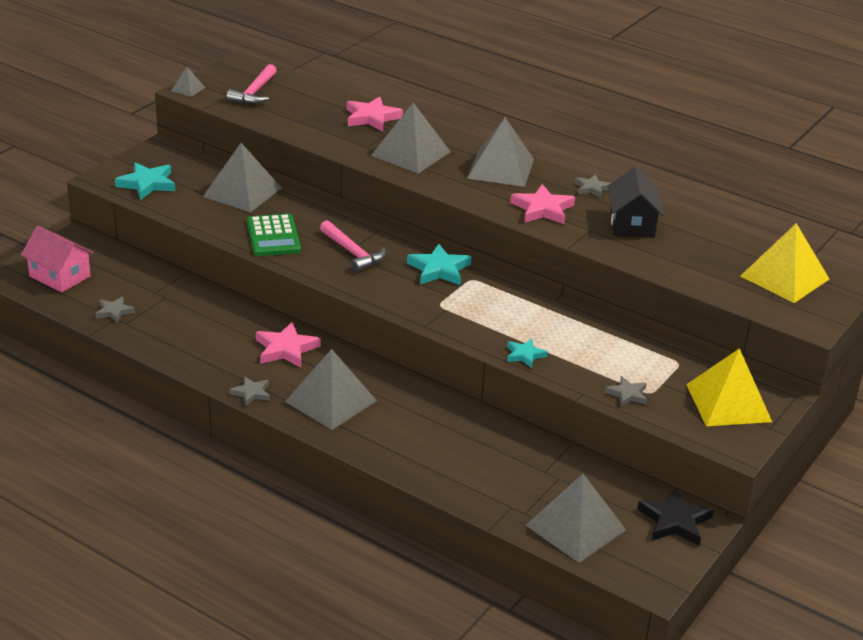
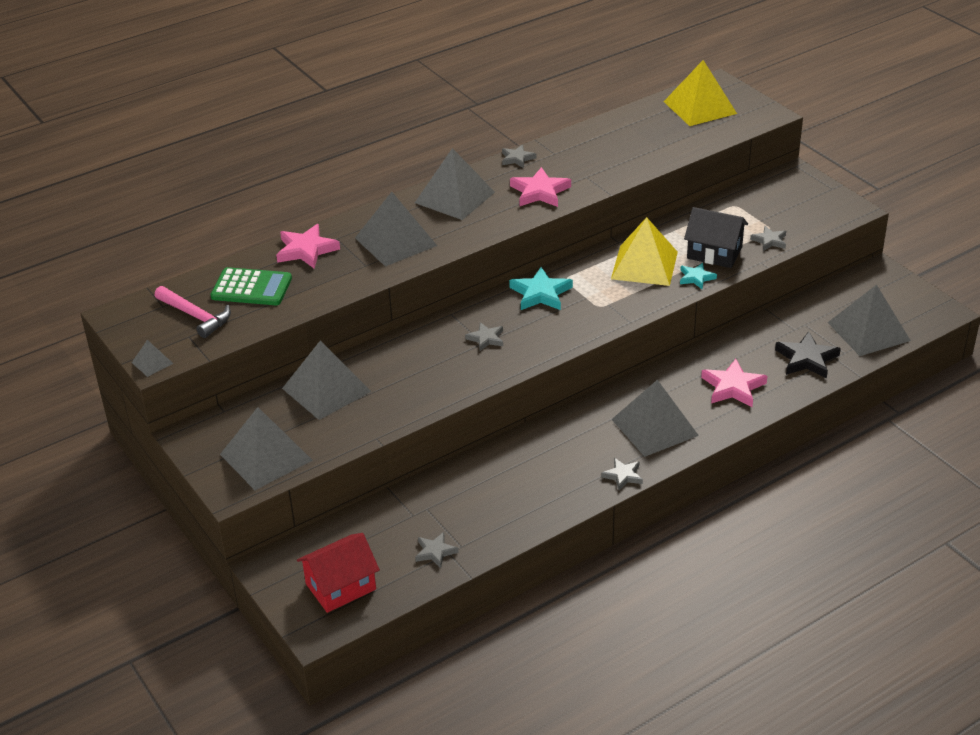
camera: 65 degrees left, 5 degrees up
pink house [21,226,94,293] -> red house [297,533,380,613]
turquoise star [115,162,175,200] -> grey pyramid [220,407,313,490]
green calculator [247,214,301,256] -> green calculator moved to [210,267,292,305]
pink star [256,322,321,368] -> pink star moved to [701,359,767,407]
pink hammer [320,220,386,272] -> grey star [465,322,503,351]
black house [608,166,664,238] -> black house moved to [684,207,748,268]
black star [637,488,714,546] -> black star moved to [775,331,841,378]
yellow pyramid [686,348,772,426] -> yellow pyramid moved to [611,217,678,286]

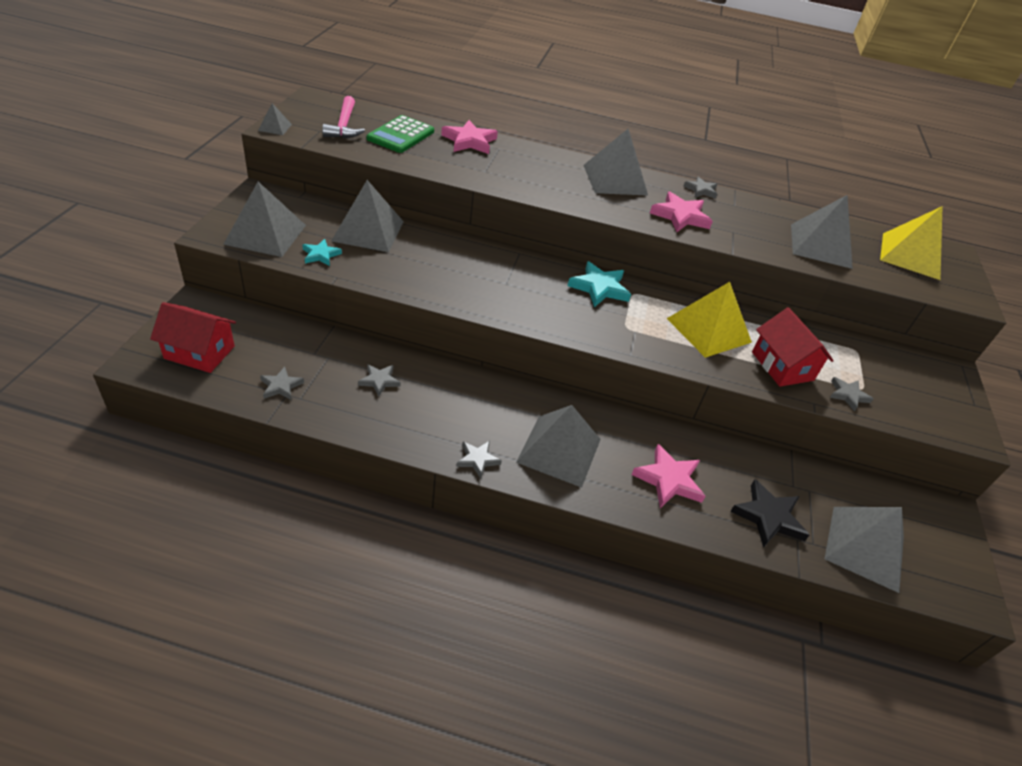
camera: 40 degrees right, 5 degrees up
green calculator [210,267,292,305] -> green calculator turned 60 degrees clockwise [367,115,434,153]
grey pyramid [355,192,437,267] -> grey pyramid moved to [791,195,853,269]
grey star [465,322,503,351] -> grey star moved to [358,364,401,396]
turquoise star [680,263,717,289] -> turquoise star moved to [302,239,342,266]
black house [684,207,748,268] -> red house [752,307,834,387]

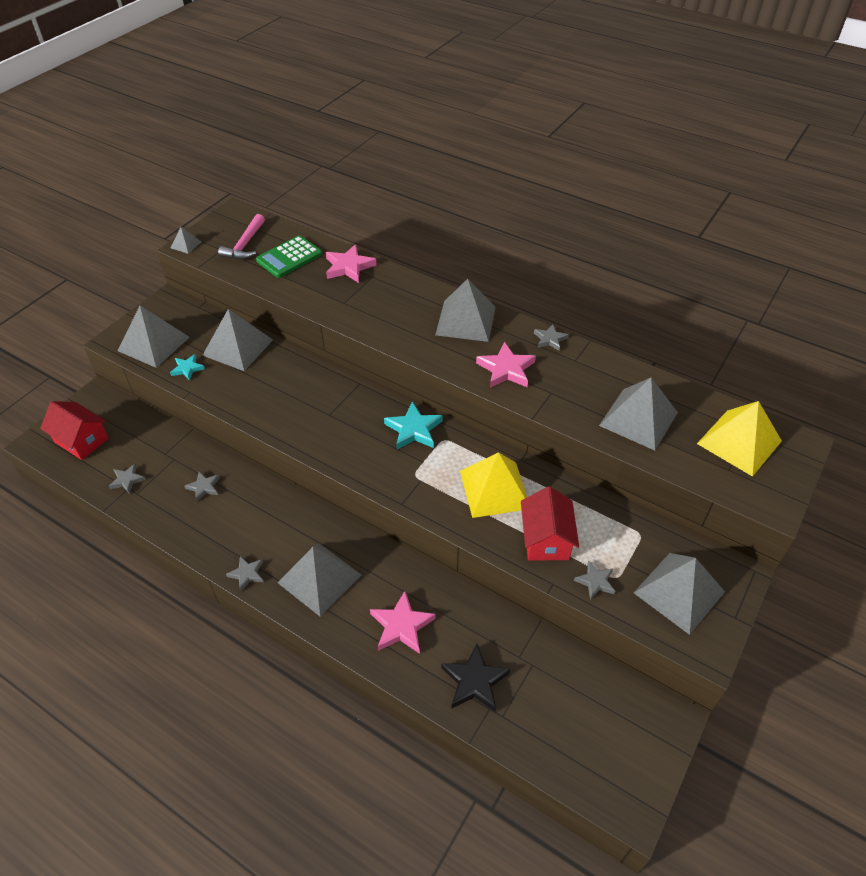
camera: 25 degrees right, 5 degrees up
grey pyramid [825,507,904,593] -> grey pyramid moved to [634,553,725,635]

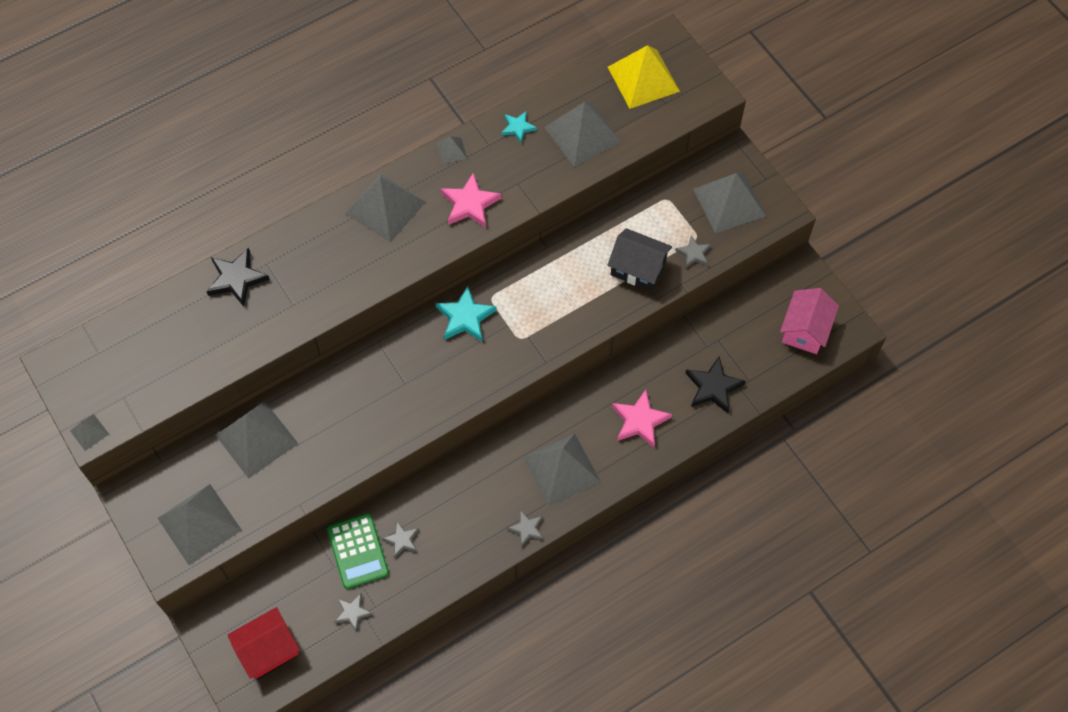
camera: 65 degrees left, 15 degrees up
turquoise star [170,354,205,381] -> turquoise star moved to [501,112,537,143]
pink hammer [218,214,265,259] -> none
green calculator [256,236,322,278] -> green calculator moved to [327,513,389,589]
pink star [326,244,377,283] -> black star [206,248,270,307]
yellow pyramid [460,452,527,518] -> none
red house [521,486,579,560] -> black house [607,228,672,291]
grey star [534,324,569,351] -> grey pyramid [436,136,467,164]
none -> pink house [780,288,839,354]

